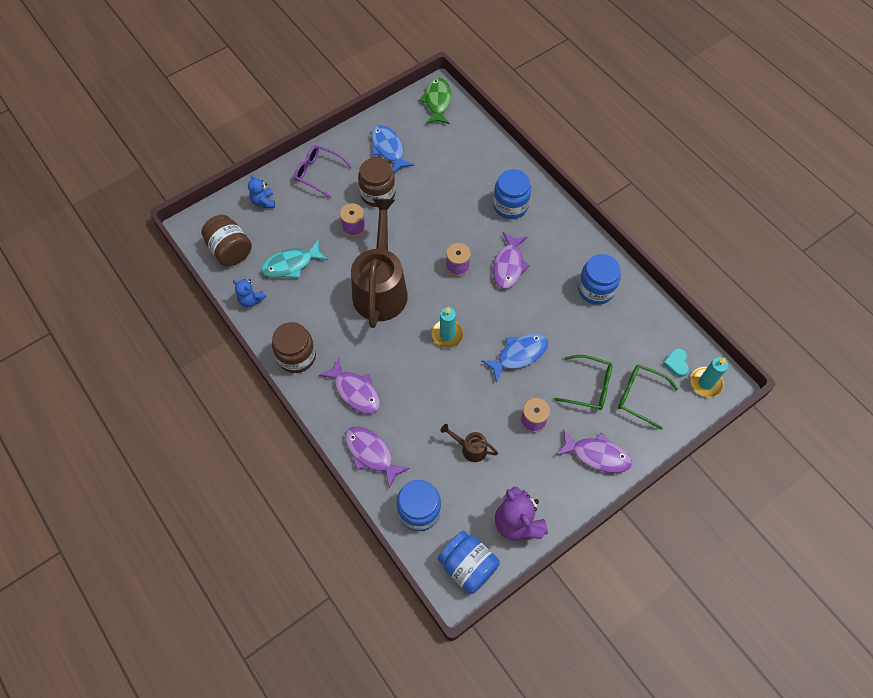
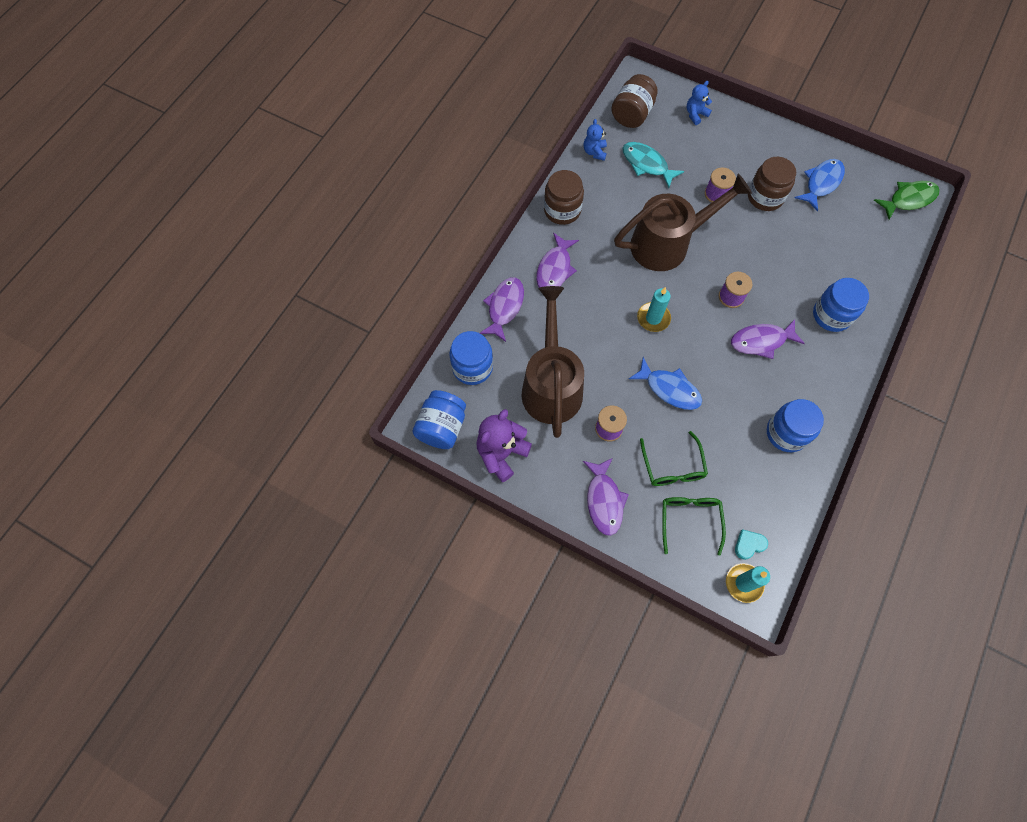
camera: 65 degrees right, 5 degrees up
purple glasses [294,145,352,198] -> none
brown watering can [440,424,498,462] -> brown watering can [521,286,584,438], size x2.42

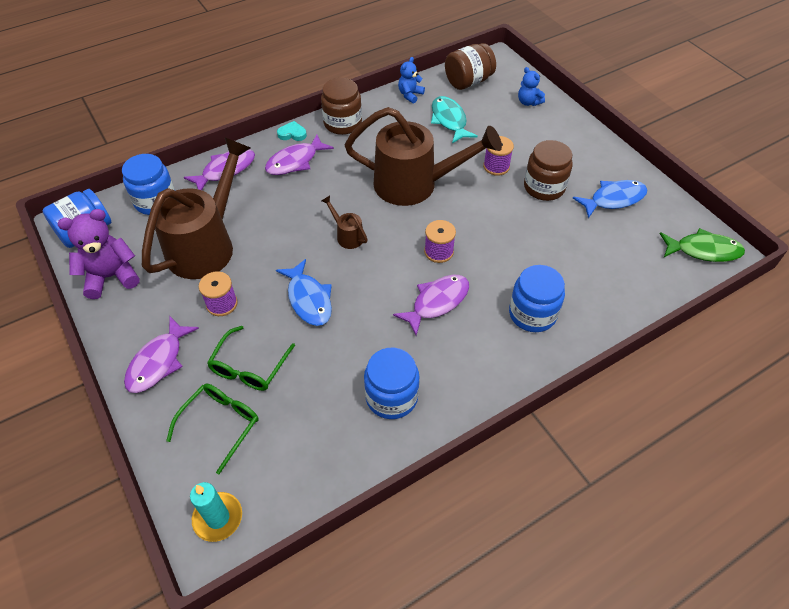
camera: 30 degrees right, 15 degrees down
turquoise candle [637,287,671,332] -> brown watering can [322,196,368,249]
blue teddy bear [687,81,712,125] -> blue teddy bear turned 120 degrees counterclockwise [518,67,545,106]
purple fish [731,319,805,359] -> purple fish turned 120 degrees clockwise [393,275,469,336]
turquoise heart [735,529,768,560] -> turquoise heart moved to [277,121,307,141]

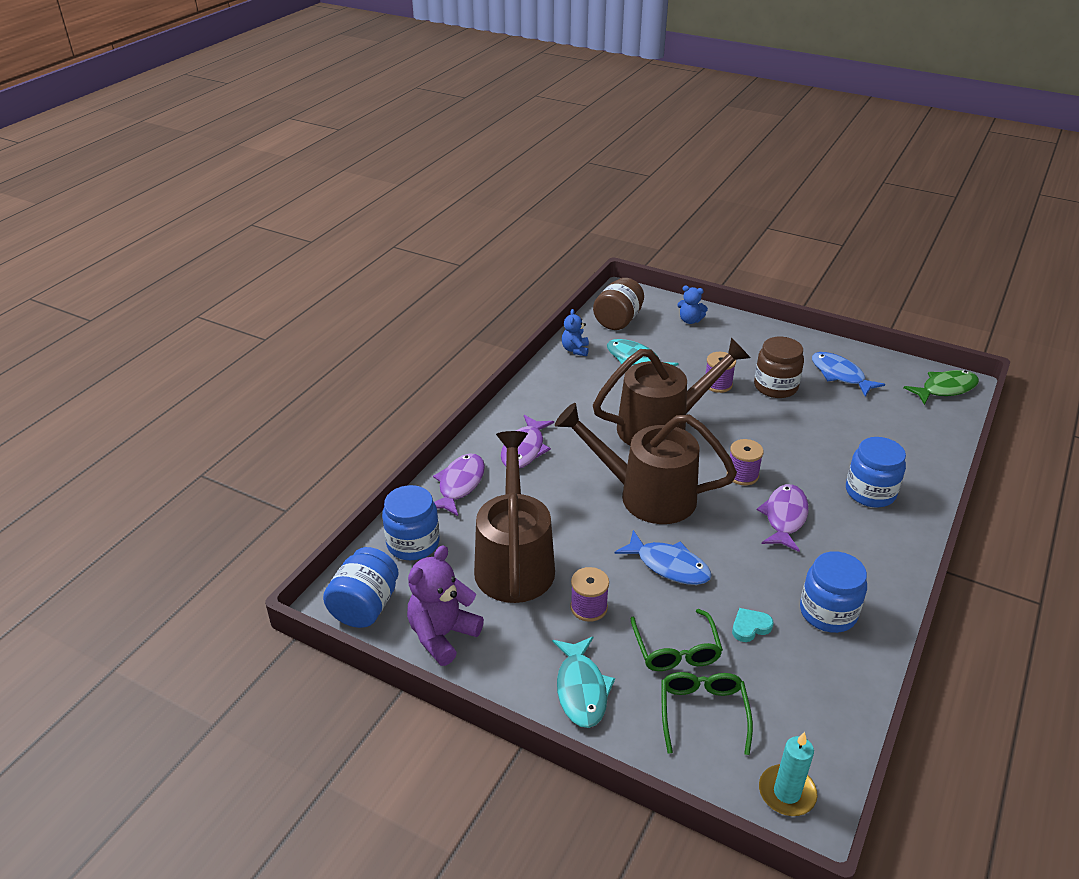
camera: 30 degrees left, 15 degrees down
purple fish [124,317,199,393] -> turquoise fish [552,637,615,728]
turquoise heart [277,121,307,141] -> turquoise heart moved to [732,608,774,642]
brown jar [321,78,362,135] -> none
brown watering can [322,196,368,249] -> brown watering can [555,403,737,524], size x2.42
blue fish [573,180,647,218] -> blue fish turned 75 degrees counterclockwise [812,352,885,397]

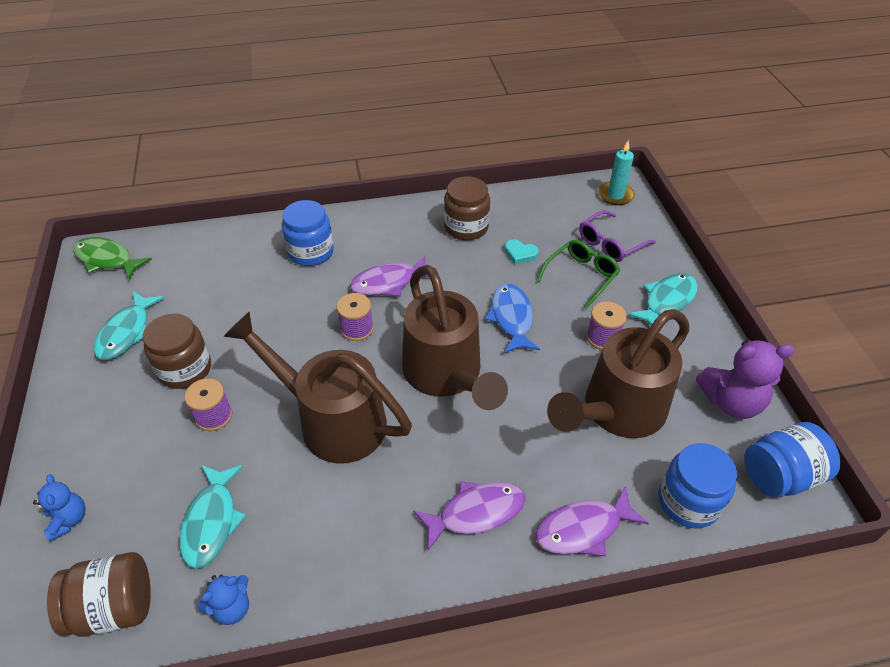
camera: 130 degrees left, 10 degrees up
green glasses [661,672,753,755] -> purple glasses [579,210,656,262]
blue jar [800,551,867,633] -> brown jar [444,176,490,241]
blue fish [812,352,885,397] -> turquoise fish [94,291,164,360]

